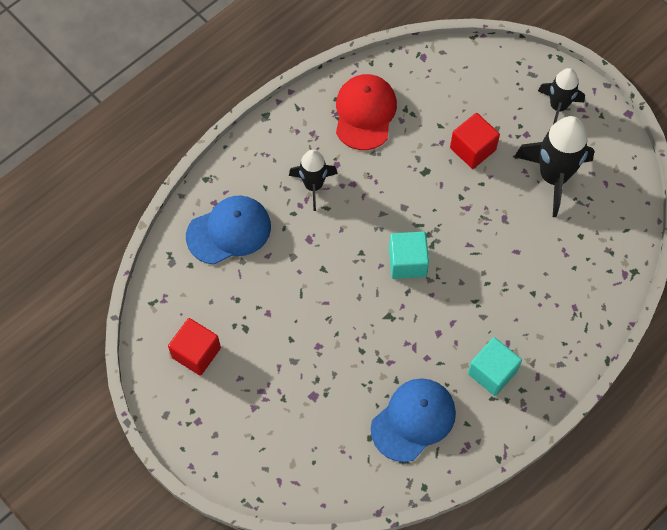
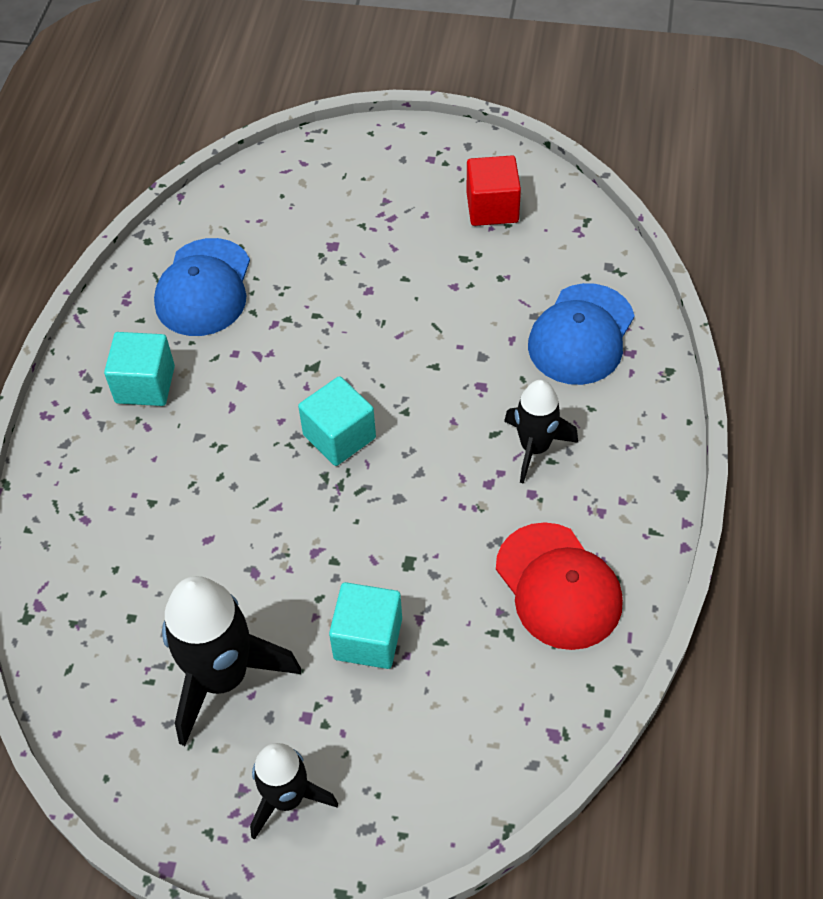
camera: 145 degrees right, 10 degrees down
red cube [450,113,500,169] -> turquoise cube [329,582,402,669]

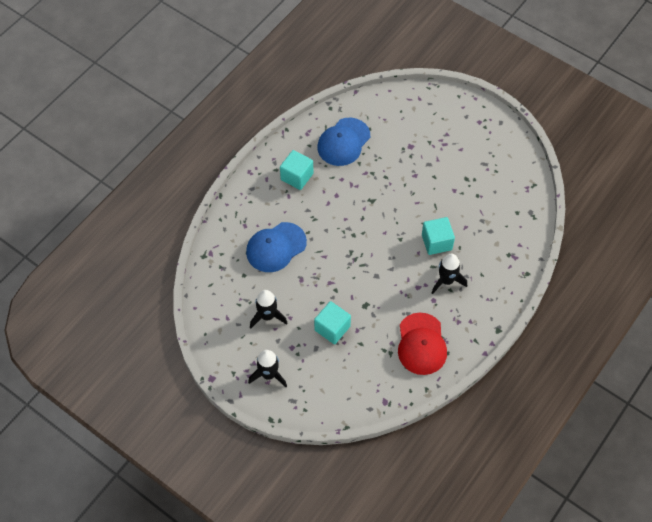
camera: 25 degrees right, 5 degrees up
black rocket [162,576,301,746] -> black rocket [250,290,288,328], size x0.62
turquoise cube [298,376,376,466] -> turquoise cube moved to [422,217,455,255]
red cube [466,155,521,226] -> none
blue cap [528,283,635,385] -> blue cap moved to [246,222,307,272]

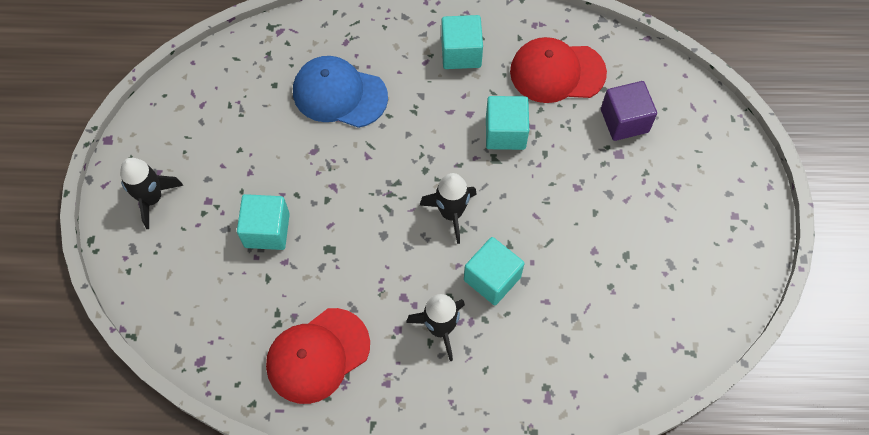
camera: 55 degrees right, 5 degrees up
black rocket [250,290,288,328] -> black rocket moved to [420,173,477,244]
blue cap [317,118,370,166] -> red cap [510,37,607,103]
none -> turquoise cube [486,96,529,150]
none -> purple cube [601,81,657,141]

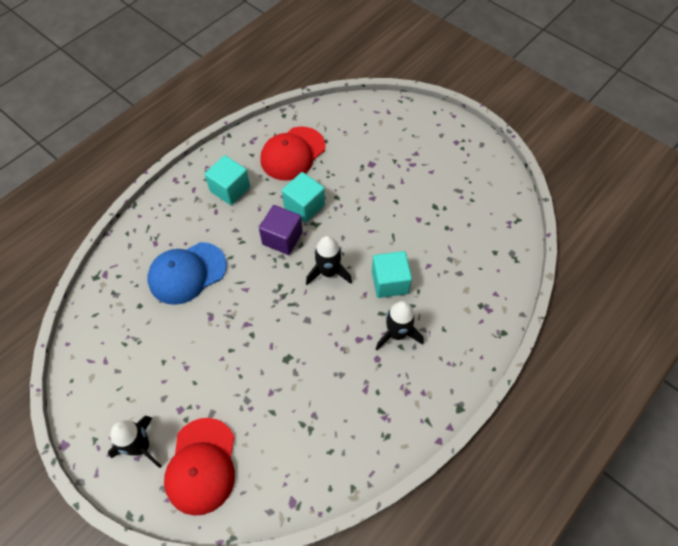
camera: 50 degrees left, 5 degrees down
turquoise cube [237,194,290,250] -> none
red cap [266,308,370,404] -> red cap moved to [164,418,235,516]
purple cube [601,81,657,141] -> purple cube moved to [259,205,303,255]

